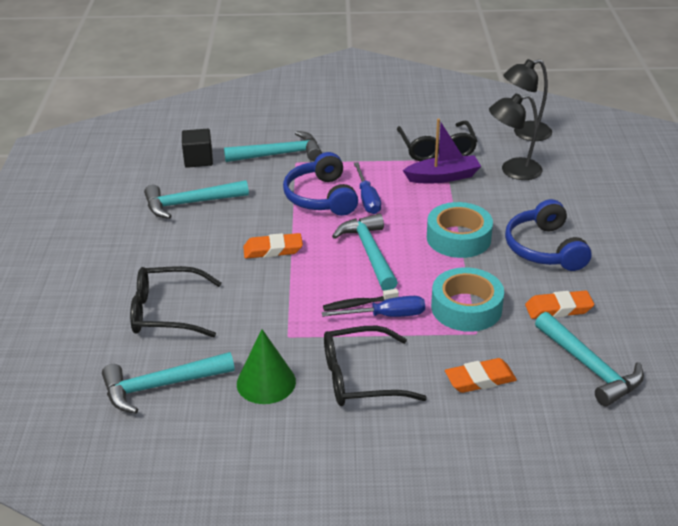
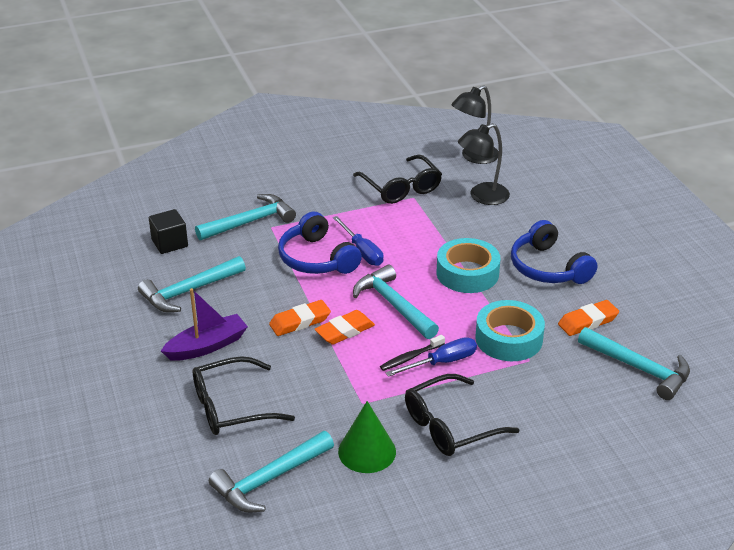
camera: 20 degrees left, 0 degrees up
purple boat [403,119,481,183] -> purple boat moved to [161,288,248,361]
orange eraser [445,358,517,393] -> orange eraser moved to [314,310,375,345]

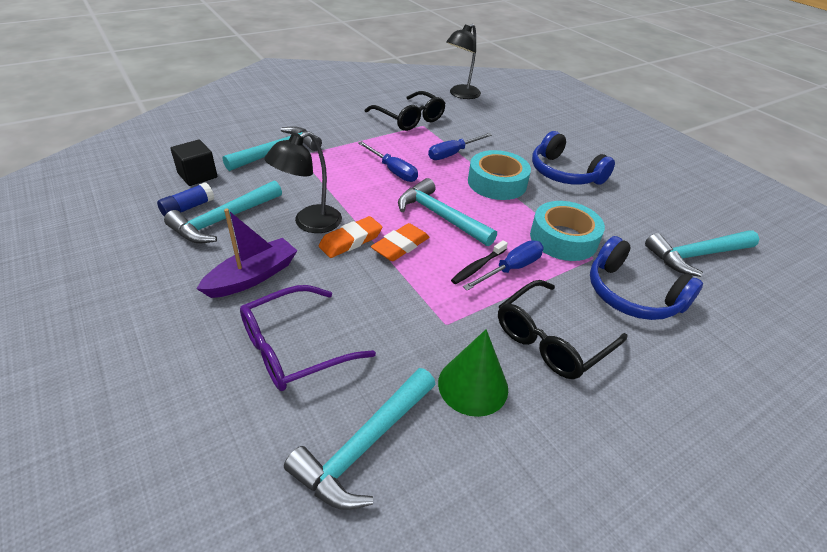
camera: 15 degrees left, 5 degrees up
black glasses [193,356,295,435] -> purple glasses [240,285,376,391]
blue headphones [278,212,362,274] -> blue headphones moved to [590,236,703,320]
black lamp [458,123,510,205] -> black lamp moved to [264,131,342,233]
orange eraser [558,300,619,336] -> none
turquoise hammer [578,327,690,400] -> turquoise hammer turned 135 degrees clockwise [645,230,759,277]
none -> blue glue stick [157,183,214,217]
none -> blue screwdriver [428,133,492,160]

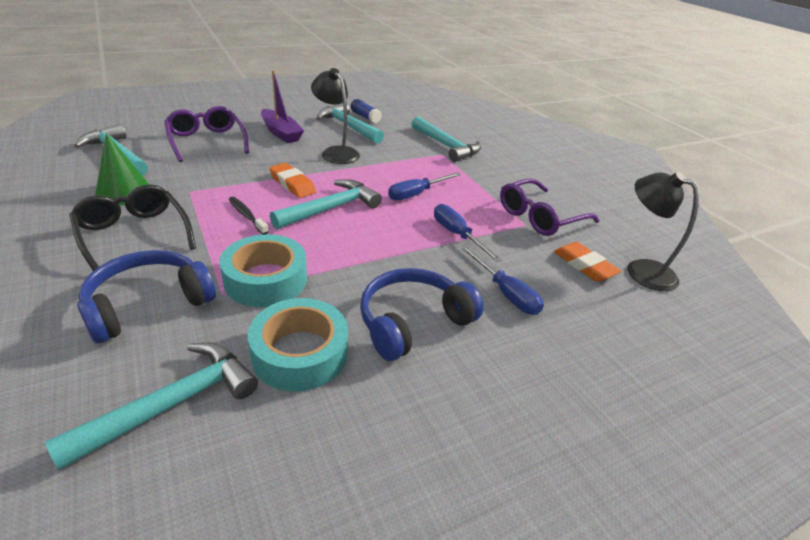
camera: 95 degrees right, 5 degrees down
black cube [171,140,217,186] -> none
orange eraser [319,216,382,258] -> orange eraser moved to [554,242,621,282]
black glasses [365,91,446,131] -> purple glasses [500,178,600,236]
blue screwdriver [463,240,544,291] -> blue screwdriver moved to [460,246,544,315]
turquoise tape [468,150,531,200] -> turquoise tape moved to [248,298,348,391]
turquoise hammer [645,230,759,277] -> turquoise hammer turned 60 degrees clockwise [45,342,258,470]

